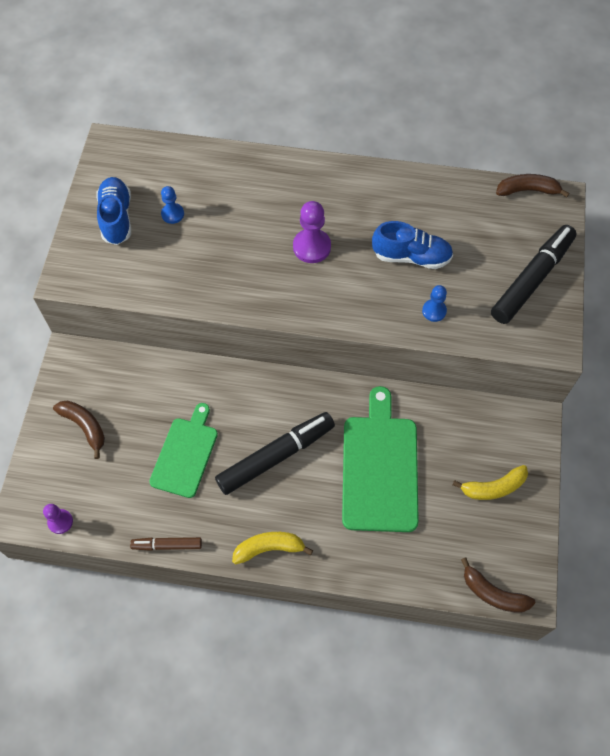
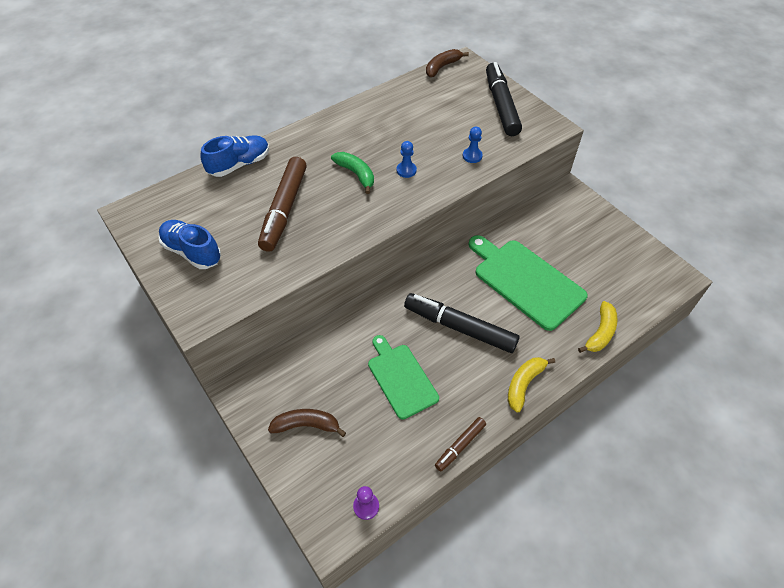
camera: 45 degrees left, 10 degrees down
blue pawn [161,186,184,224] -> blue pawn moved to [397,141,417,178]
black marker [215,412,335,495] -> black marker turned 75 degrees counterclockwise [404,293,520,353]
purple pawn [293,201,331,263] -> green banana [331,152,374,194]
blue shoe [372,221,453,269] -> blue shoe moved to [200,135,269,177]
yellow banana [453,465,528,500] -> yellow banana moved to [578,301,617,353]
brown banana [461,557,535,613] -> none
none -> brown marker [258,157,307,252]

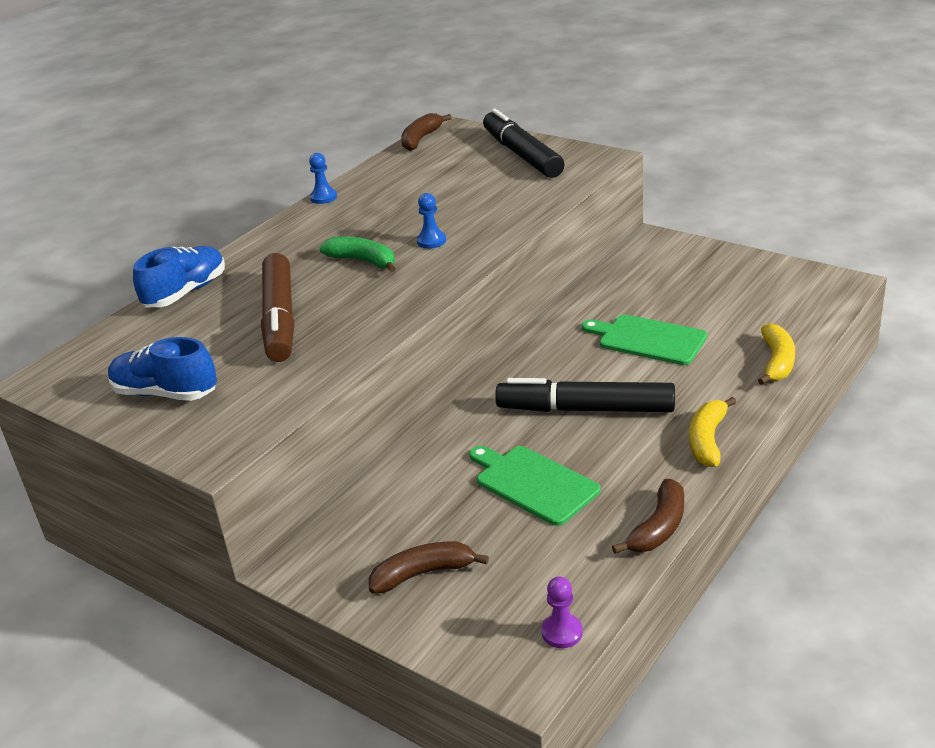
camera: 15 degrees left, 20 degrees down
brown marker [435,417,486,471] -> brown banana [612,479,684,554]
blue pawn [463,127,483,163] -> blue pawn moved to [309,153,337,204]
green cutting board [468,235,588,331] -> green cutting board [582,315,707,365], size x0.65

